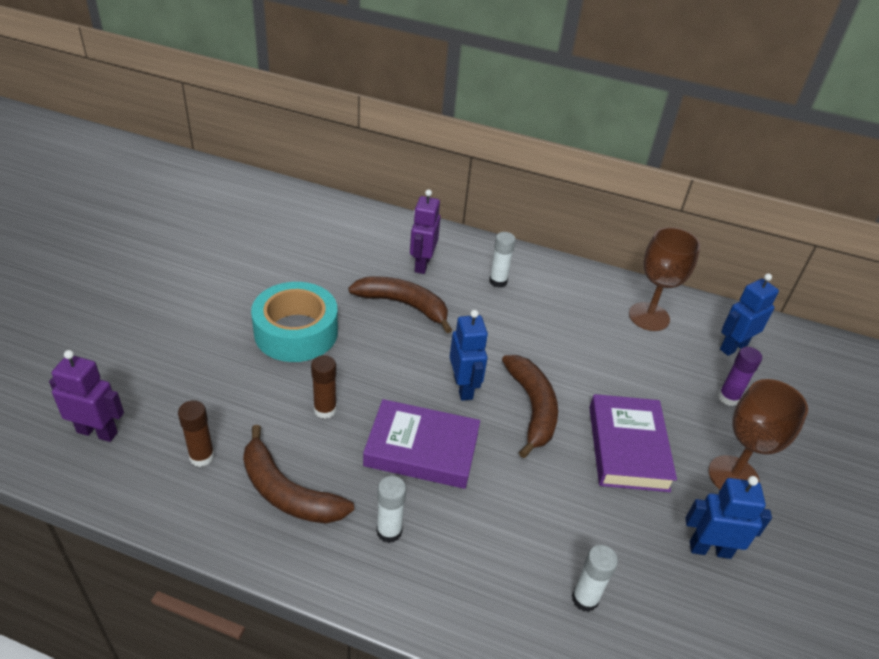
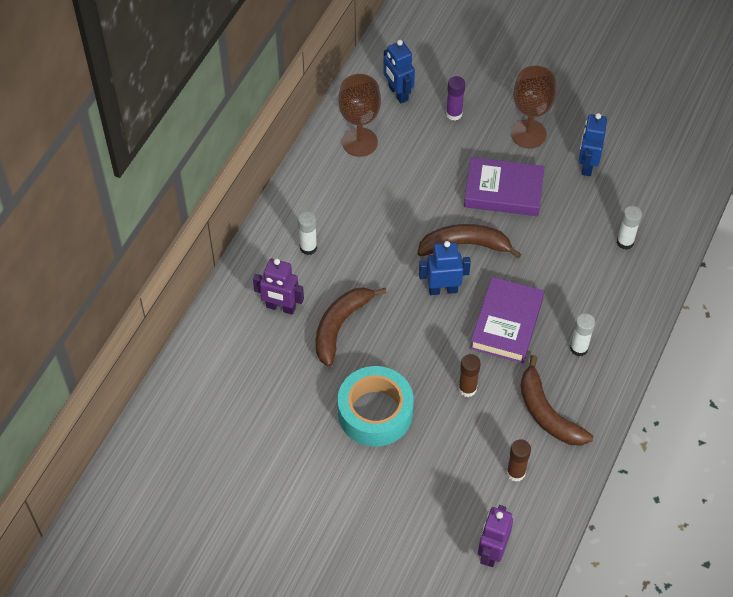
camera: 80 degrees left, 15 degrees up
brown banana [243,425,354,524] -> brown banana turned 105 degrees clockwise [520,355,593,446]

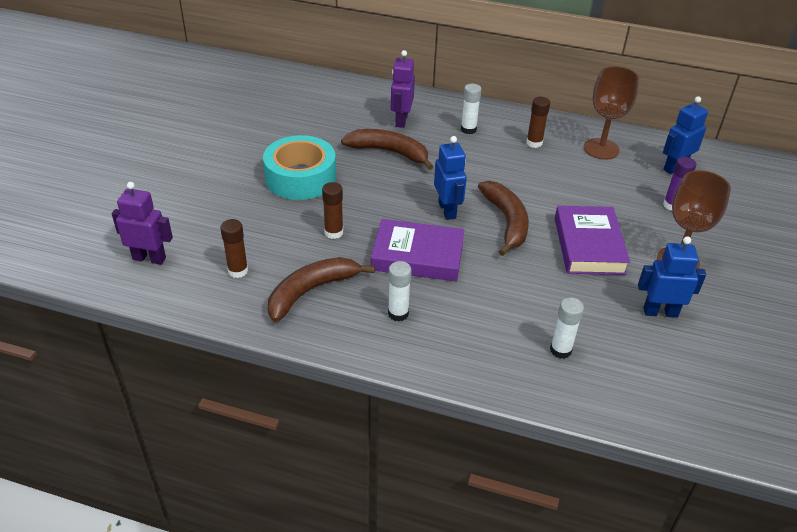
camera: 80 degrees right, 15 degrees down
none -> brown glue stick [526,97,550,148]

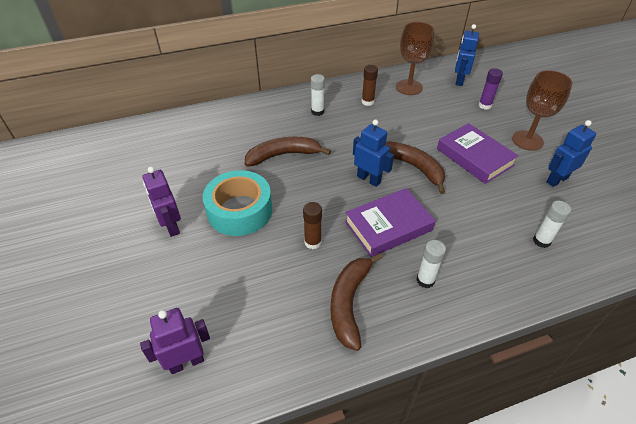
camera: 35 degrees left, 5 degrees up
brown glue stick [220,219,248,278] -> none
purple robot [391,50,415,128] -> purple robot moved to [143,167,181,237]

